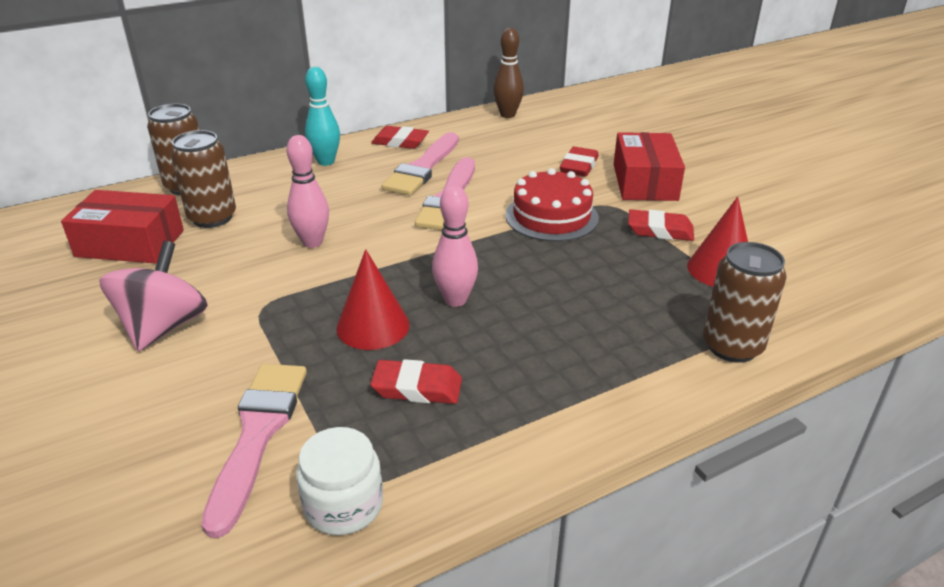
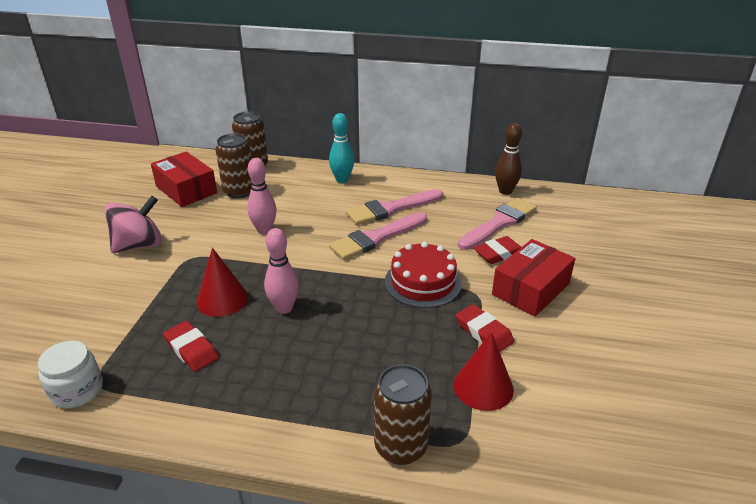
camera: 40 degrees right, 0 degrees up
pink brush [201,364,307,538] -> pink brush moved to [458,198,537,250]
red eraser [371,126,429,149] -> none

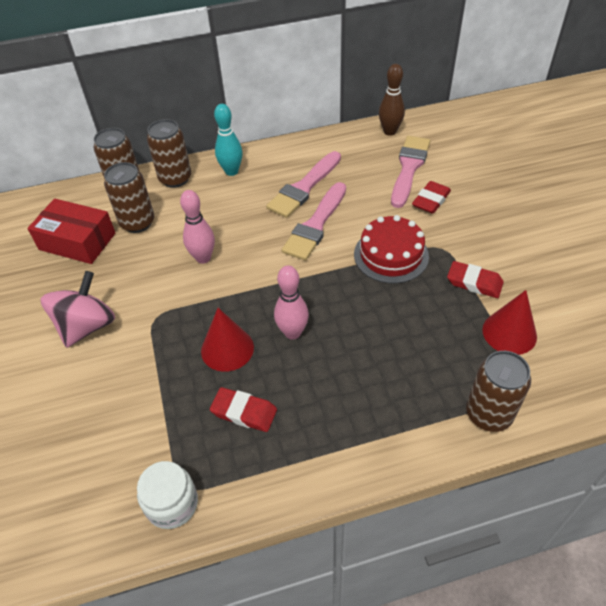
camera: 25 degrees left, 15 degrees up
red box [492,239,575,317] -> none
none -> brown can [147,119,191,188]

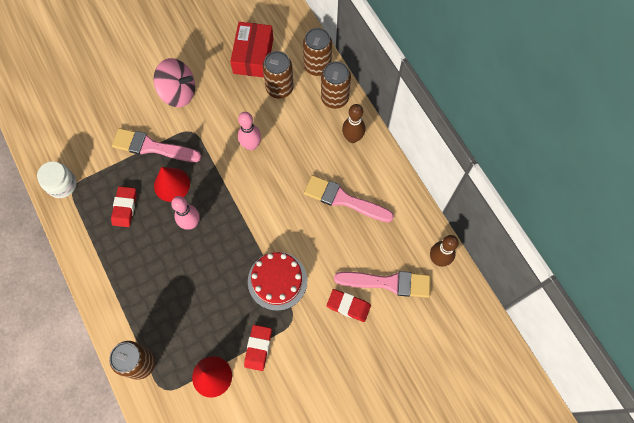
camera: 75 degrees right, 20 degrees up
turquoise bowling pin [214,104,243,176] -> brown bowling pin [342,104,365,143]
pink brush [282,182,346,261] -> pink brush moved to [112,128,201,162]

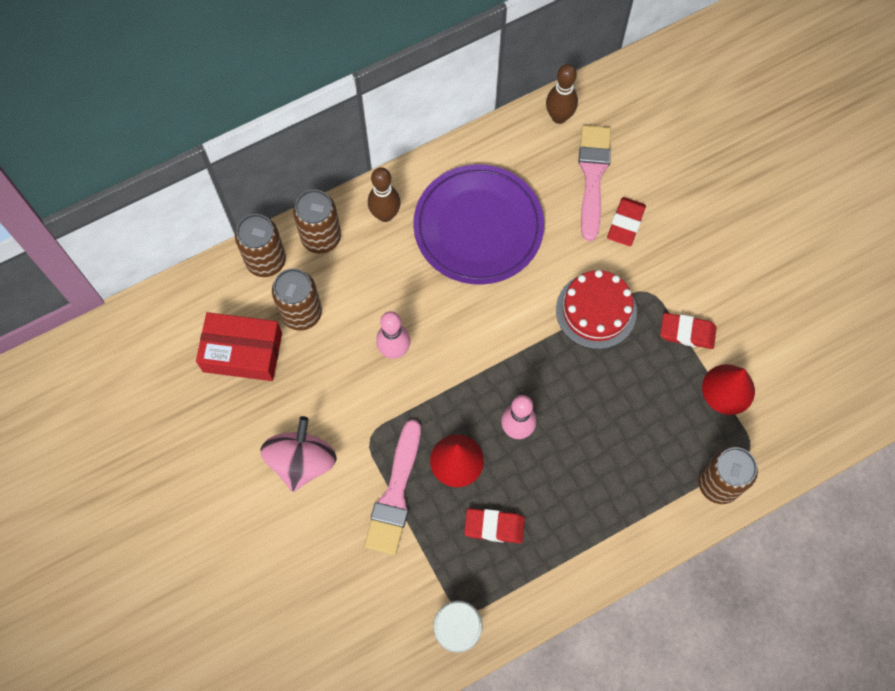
camera: 90 degrees left, 0 degrees up
pink brush [304,175,394,222] -> purple plate [413,164,544,285]

